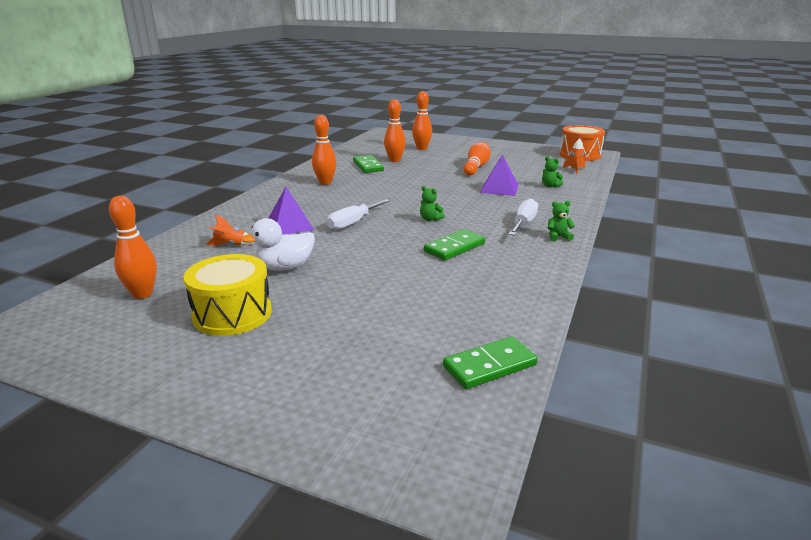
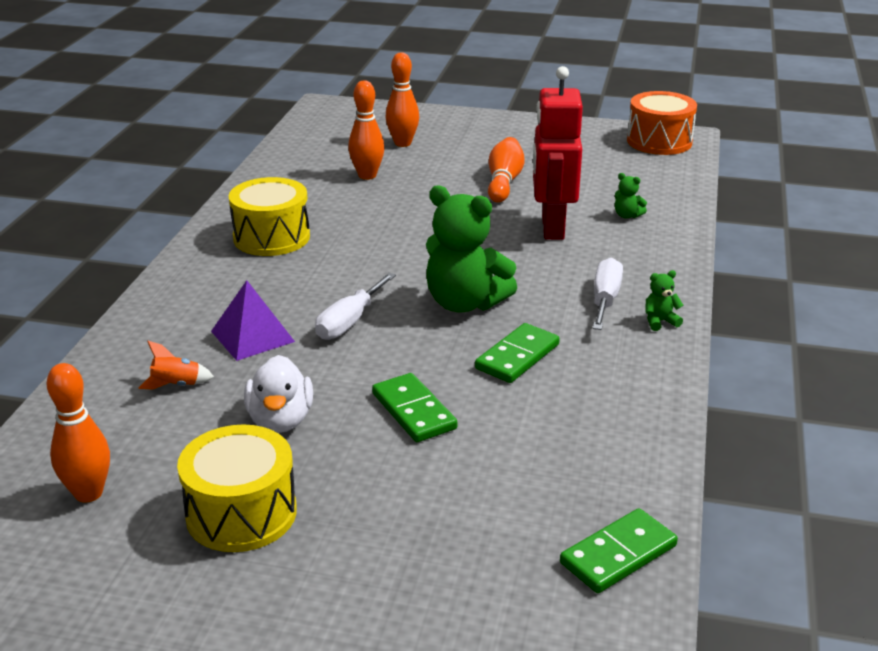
camera: 10 degrees left, 5 degrees up
white duck [241,218,315,271] -> white duck turned 60 degrees counterclockwise [244,355,313,433]
orange bowling pin [312,115,336,185] -> yellow drum [229,177,310,256]
green domino [353,155,384,173] -> green domino moved to [372,373,457,442]
green teddy bear [420,186,445,221] -> green teddy bear [426,186,517,313], size x2.43
purple pyramid [480,154,518,196] -> red robot [533,66,583,240]
orange rocket [563,139,585,174] -> none

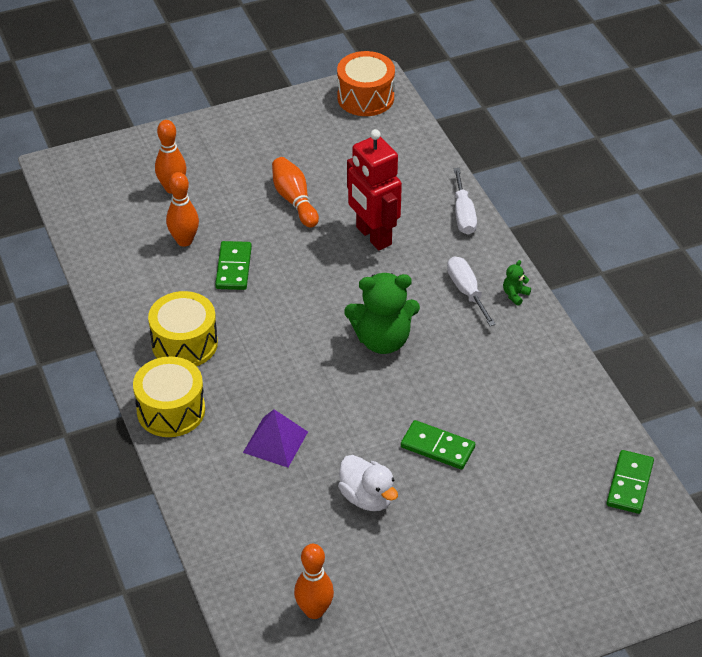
camera: 35 degrees left, 15 degrees up
orange rocket [138,341,214,390] -> none
yellow drum [177,424,297,552] -> yellow drum moved to [133,356,205,437]
white screwdriver [315,273,396,340] -> white screwdriver moved to [454,168,477,235]
green domino [475,323,560,383] -> green domino moved to [215,241,252,290]
green teddy bear [615,173,647,219] -> none

